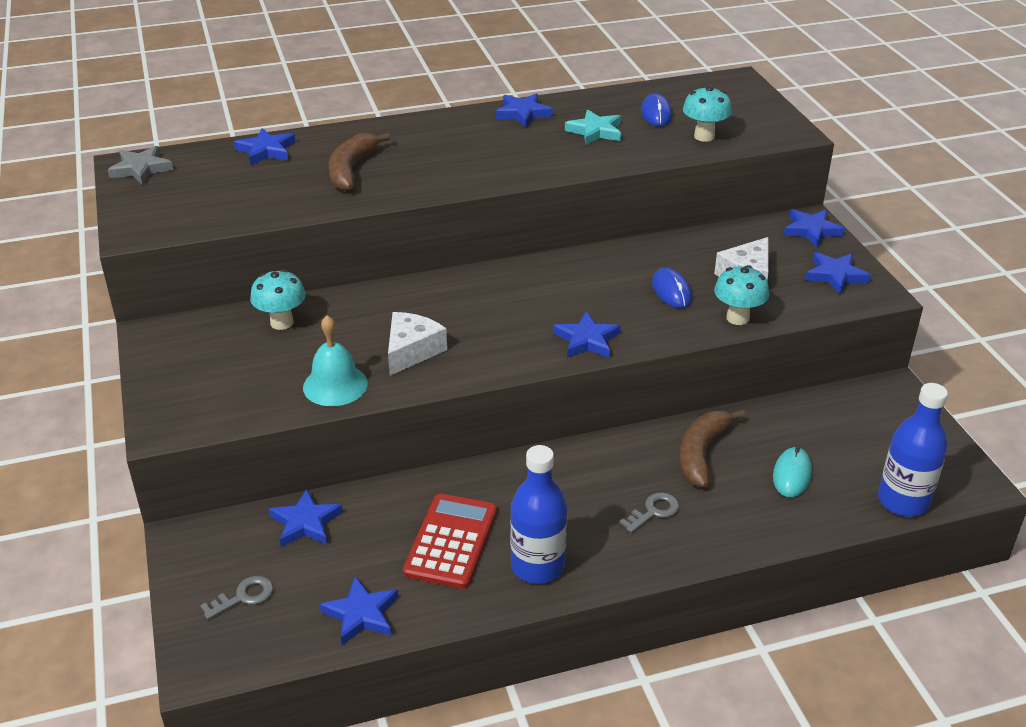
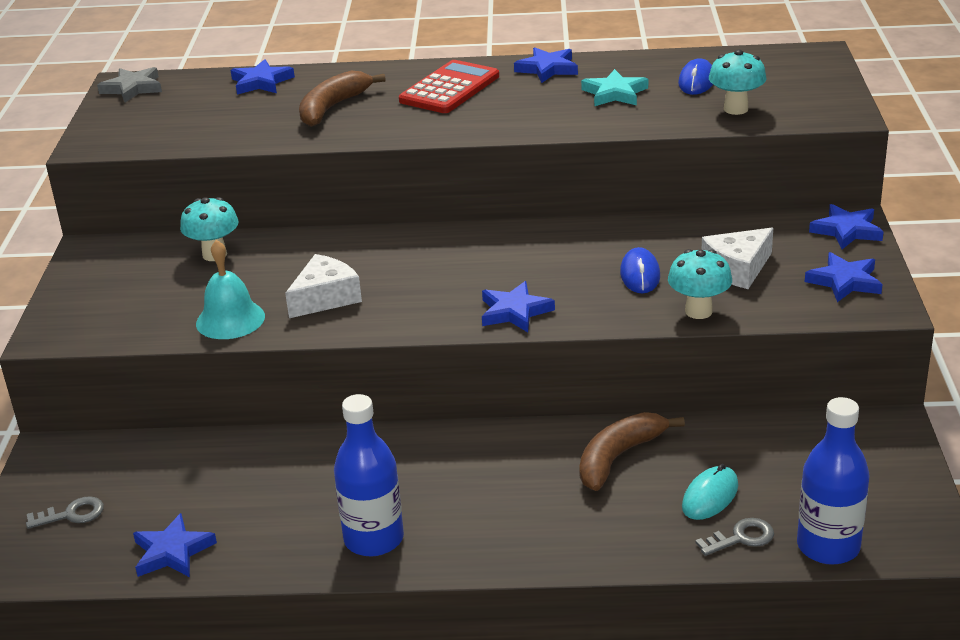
camera: 20 degrees right, 5 degrees down
blue star [269,489,343,547] -> none
red calculator [403,493,497,589] -> red calculator moved to [399,60,499,113]
grey key [620,492,679,533] -> grey key moved to [695,518,774,556]

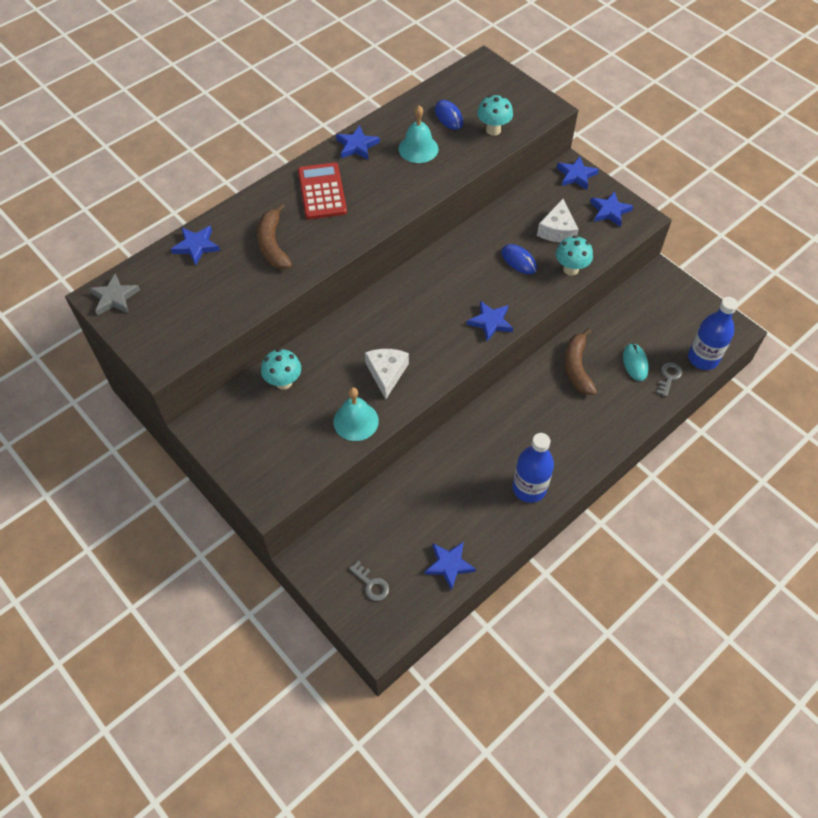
camera: 45 degrees left, 25 degrees up
grey key [26,496,104,529] -> grey key turned 105 degrees clockwise [349,561,389,601]
turquoise star [581,69,648,106] -> turquoise bell [399,106,439,163]

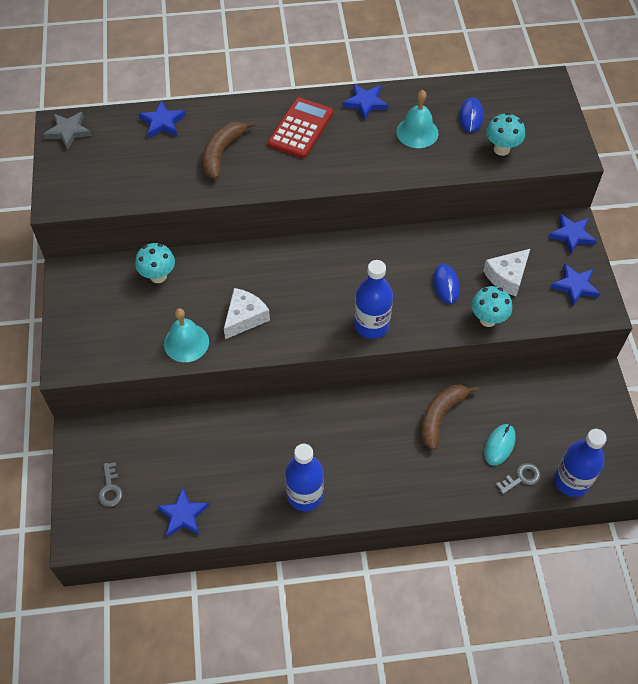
camera: 35 degrees right, 0 degrees up
blue star [467,301,513,341] -> blue bottle [354,260,393,339]

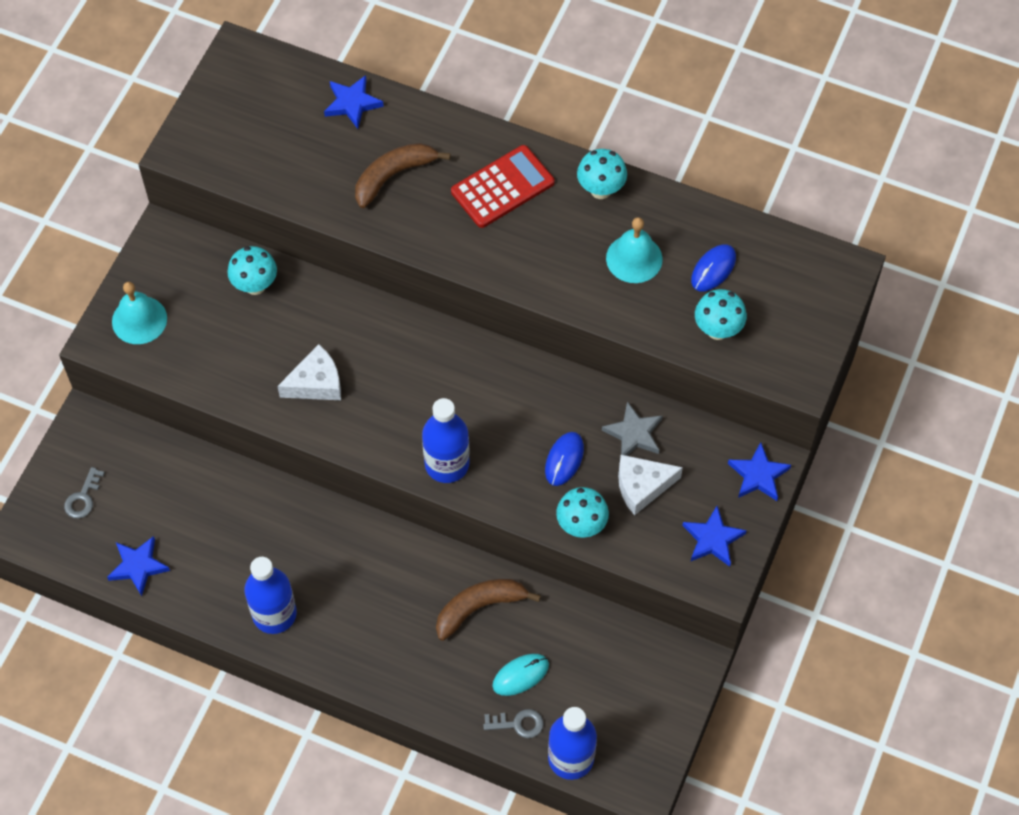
camera: 30 degrees right, 5 degrees up
grey star [43,112,92,150] -> grey star moved to [602,401,662,456]
turquoise bell [164,308,209,362] -> turquoise bell moved to [112,282,167,344]
blue star [343,84,388,120] -> turquoise mushroom [577,149,627,199]

